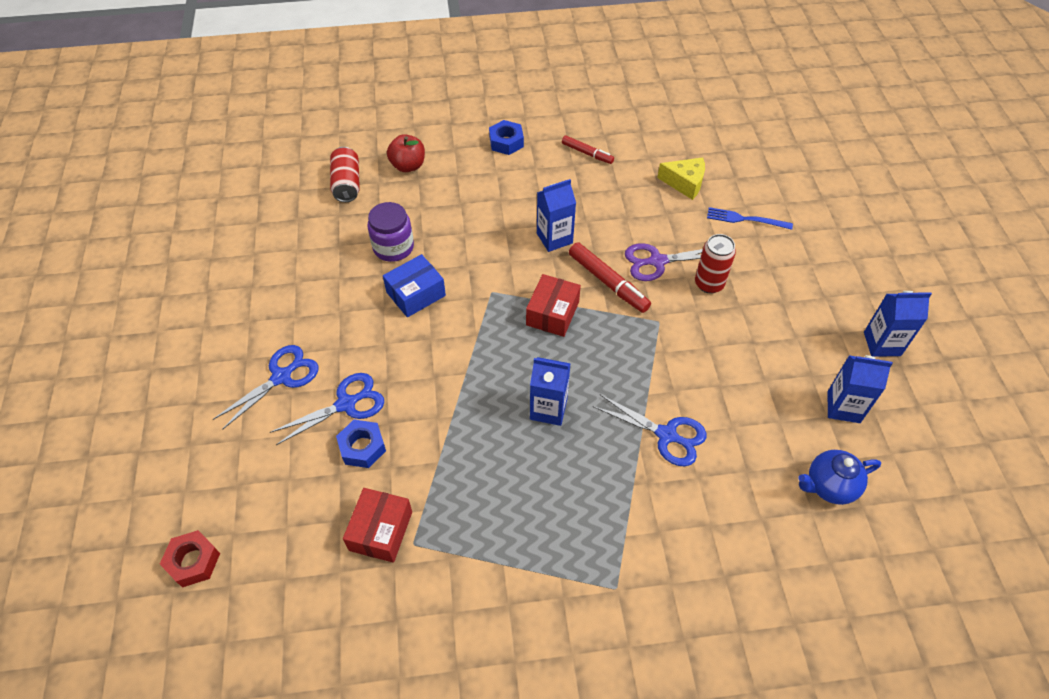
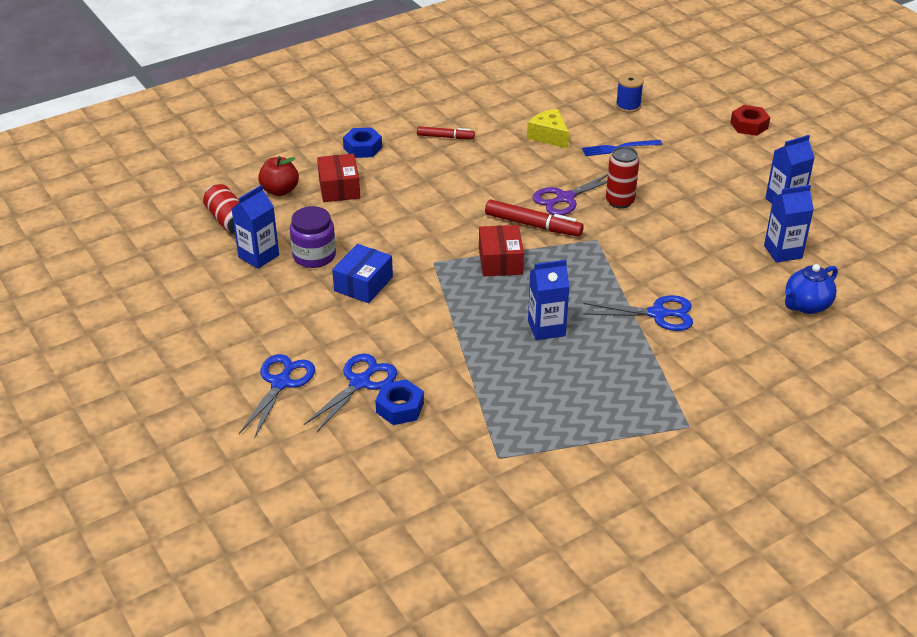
camera: 25 degrees left, 15 degrees down
red nut [160,530,220,587] -> red nut moved to [730,105,770,136]
red box [343,488,412,563] -> red box moved to [317,154,360,202]
blue carton [537,179,576,252] -> blue carton moved to [232,185,279,269]
yellow cheese [657,157,705,200] -> yellow cheese turned 120 degrees counterclockwise [527,109,569,149]
none -> blue spool [616,73,644,113]

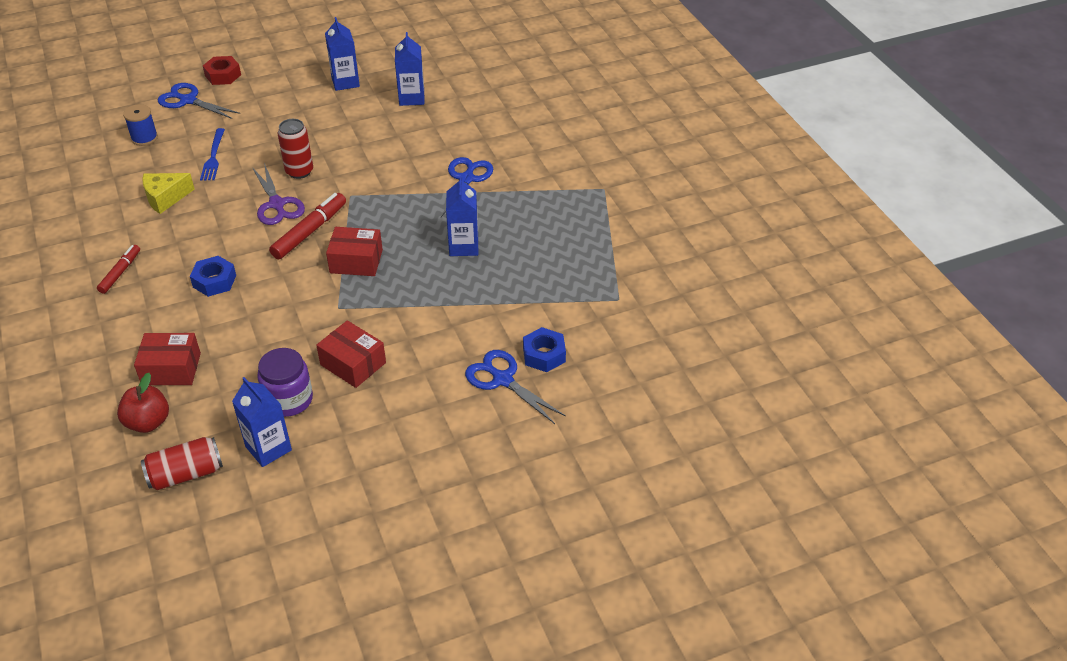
camera: 80 degrees left, 5 degrees up
blue scissors [239,354,315,439] -> blue scissors moved to [158,83,240,119]
blue box [332,244,393,303] -> red box [316,320,386,388]
blue nut [343,127,382,158] -> blue nut moved to [190,256,236,297]
blue teapot [785,264,838,314] -> none

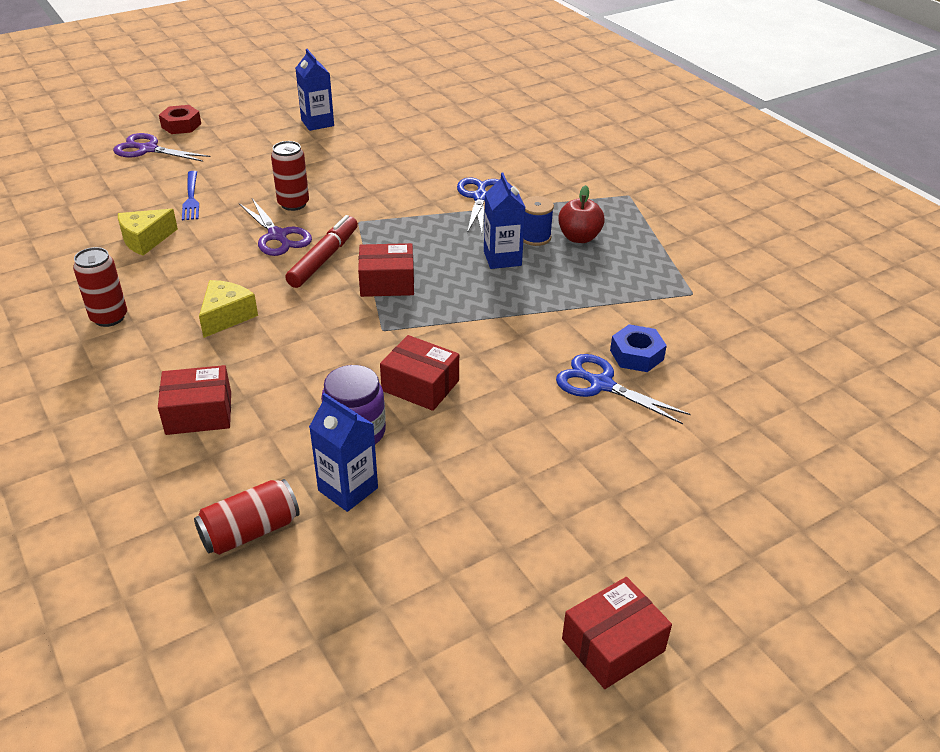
camera: 10 degrees left, 5 degrees down
red marker [97,245,140,294] -> red can [73,247,127,327]
red apple [117,373,169,433] -> red apple moved to [558,185,605,243]
blue spool [123,104,158,146] -> blue spool moved to [523,196,554,246]
blue scissors [158,83,240,119] -> purple scissors [113,133,211,162]
blue nut [190,256,236,297] -> yellow cheese [199,280,258,338]
blue carton [395,32,424,106] -> none
none -> red box [562,577,672,689]

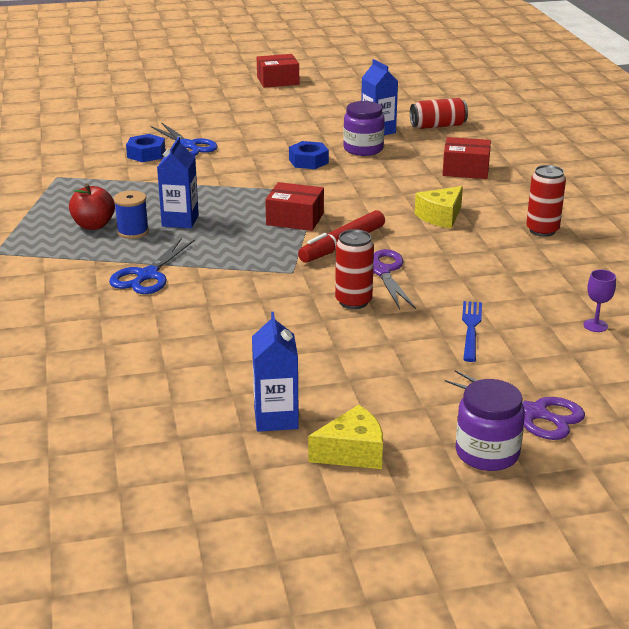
camera: 160 degrees left, 10 degrees down
yellow cheese [118,209,178,256] -> yellow cheese moved to [308,405,383,469]
red nut [159,105,201,134] -> purple jar [456,379,525,471]
red box [380,335,459,411] -> blue nut [289,141,329,169]
none -> purple goblet [583,270,616,332]

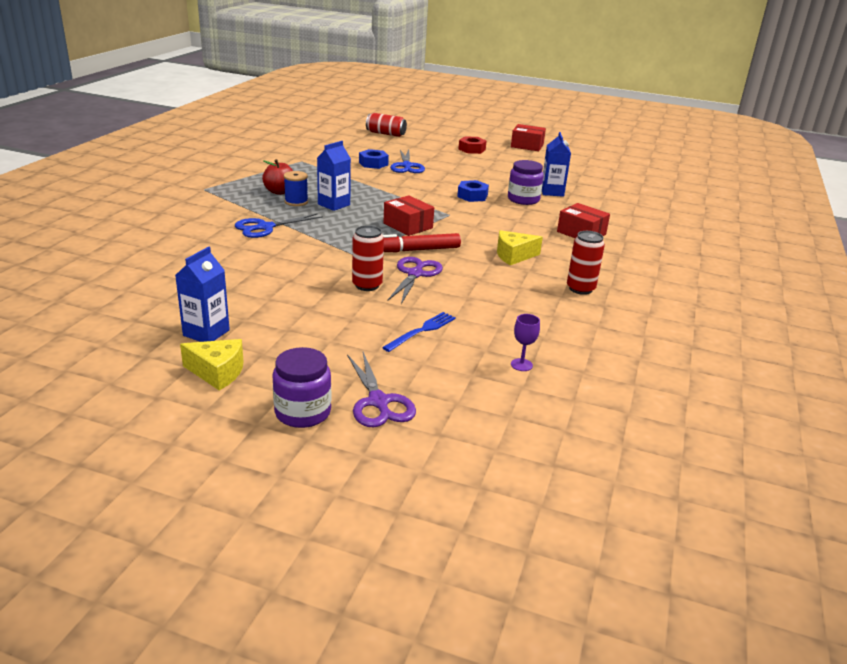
camera: 30 degrees right, 0 degrees up
red can [410,98,468,129] -> red can moved to [366,113,407,137]
none -> red nut [458,136,487,154]

